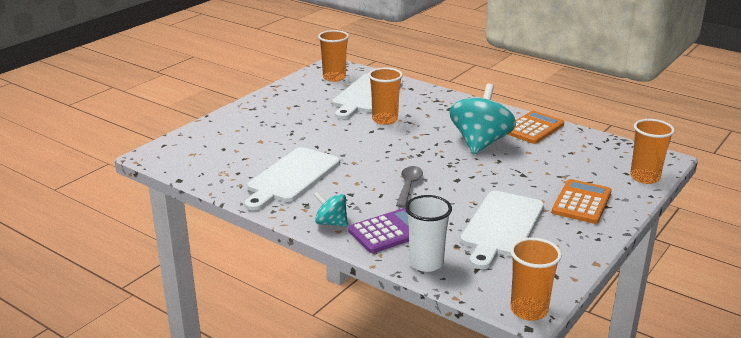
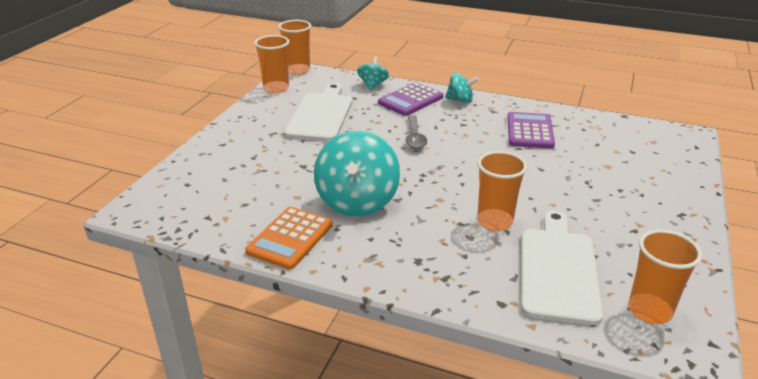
camera: 165 degrees right, 5 degrees up
white cutting board [244,147,340,211] -> purple calculator [507,112,555,149]
white cup [405,195,452,272] -> turquoise spinning top [357,56,389,90]
orange calculator [552,179,612,224] -> none
orange cup [630,119,675,184] -> orange cup moved to [254,35,289,93]

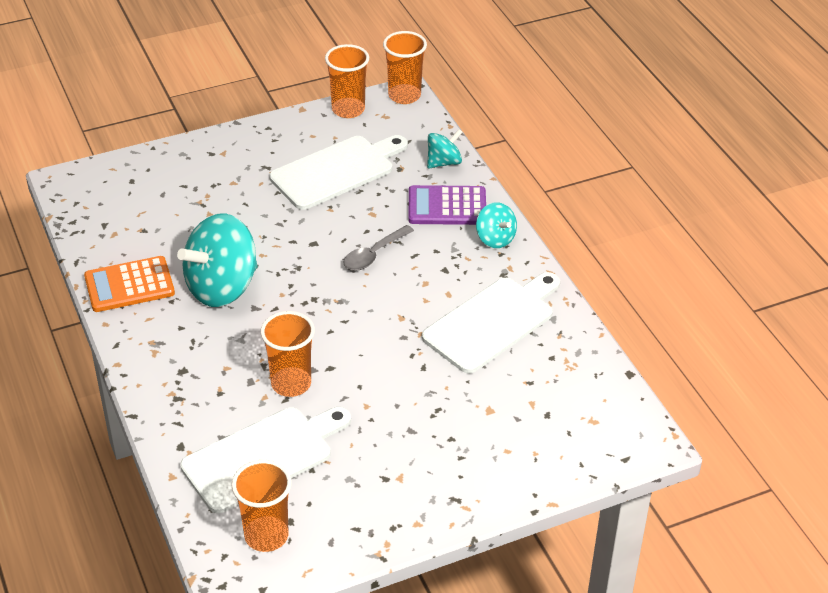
camera: 45 degrees right, 10 degrees up
purple calculator [507,112,555,149] -> white cutting board [422,272,560,373]

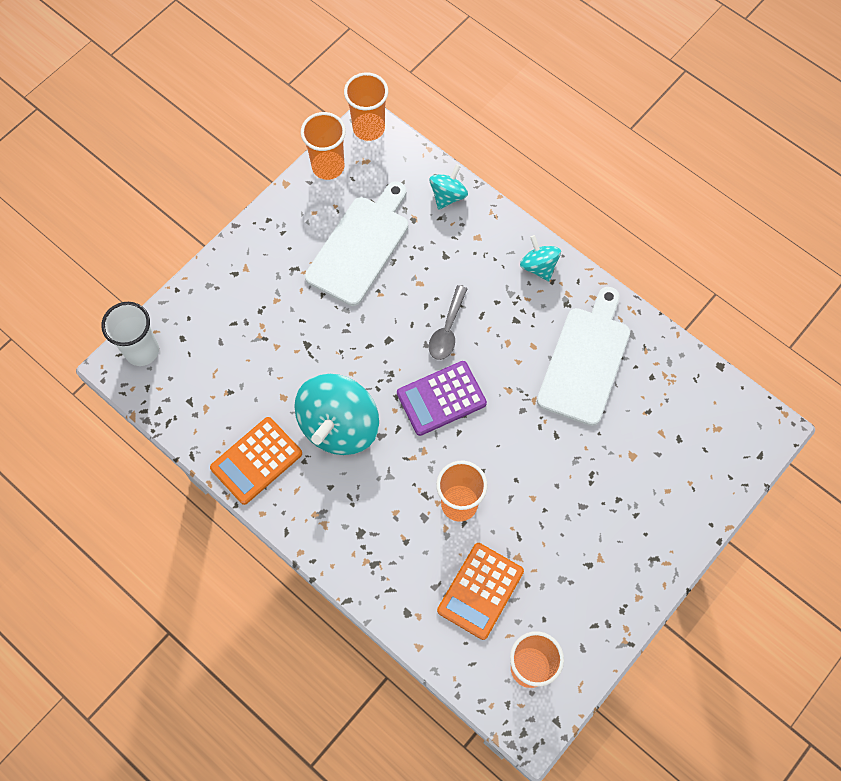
camera: 25 degrees left, 25 degrees up
white cutting board [180,407,351,513] -> orange calculator [437,543,524,640]
purple calculator [408,185,486,225] -> purple calculator moved to [397,361,487,436]
turquoise spinning top [476,202,517,248] -> turquoise spinning top turned 150 degrees counterclockwise [520,235,561,281]
none -> white cup [101,302,159,366]

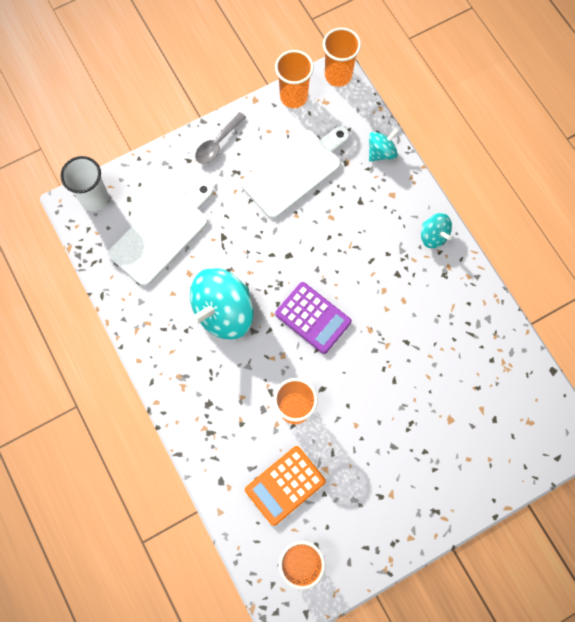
camera: 20 degrees right, 5 degrees up
orange calculator [210,417,302,505] -> none
purple calculator [397,361,487,436] -> purple calculator turned 135 degrees counterclockwise [275,282,352,354]
grey spoon [429,285,467,360] -> grey spoon moved to [195,112,246,164]
turquoise spinning top [520,235,561,281] -> turquoise spinning top turned 150 degrees clockwise [421,213,452,248]
white cutting board [537,287,630,426] -> white cutting board moved to [108,181,214,286]

